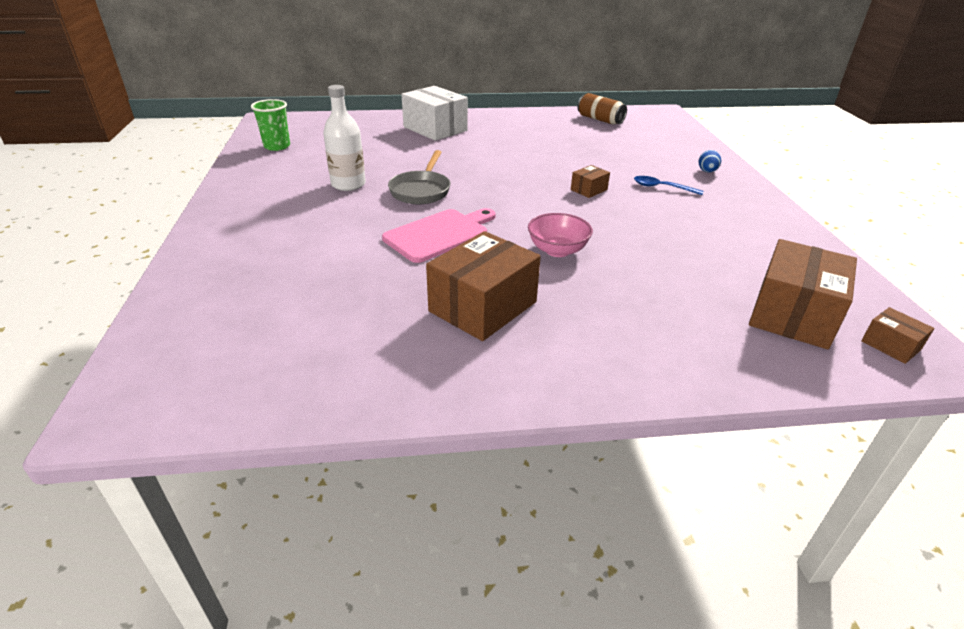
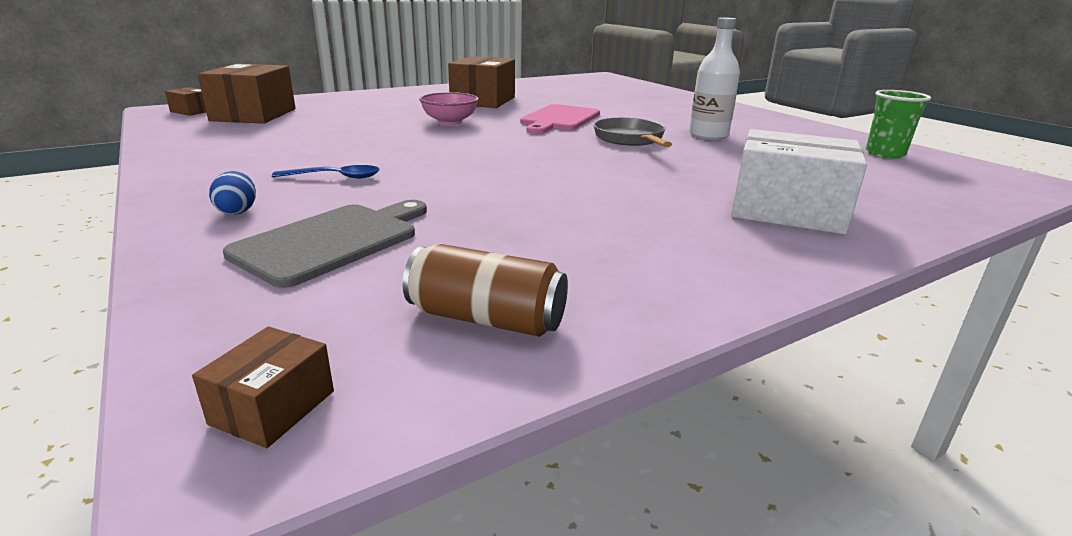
camera: 155 degrees right, 10 degrees down
brown box [571,165,610,198] -> brown box moved to [192,326,334,448]
none -> grey cutting board [223,200,427,288]

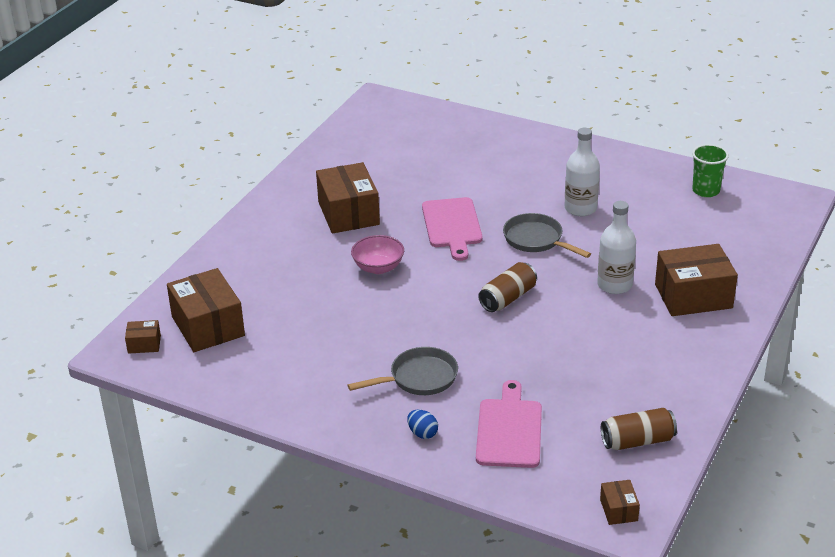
camera: 30 degrees left, 10 degrees up
grey cutting board [223,200,427,288] -> pink cutting board [476,380,542,468]
blue spoon [272,165,379,179] -> grey pan [348,347,458,395]
white box [731,129,867,235] -> brown box [655,244,738,316]
none -> brown can [478,262,537,312]
none -> white bottle [597,201,636,294]

